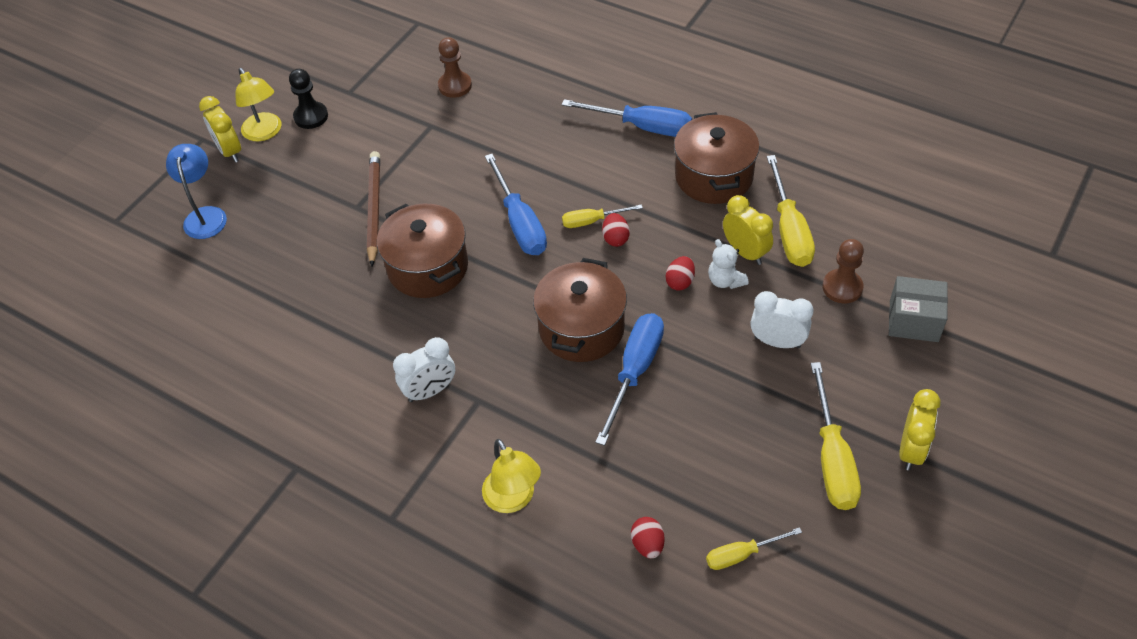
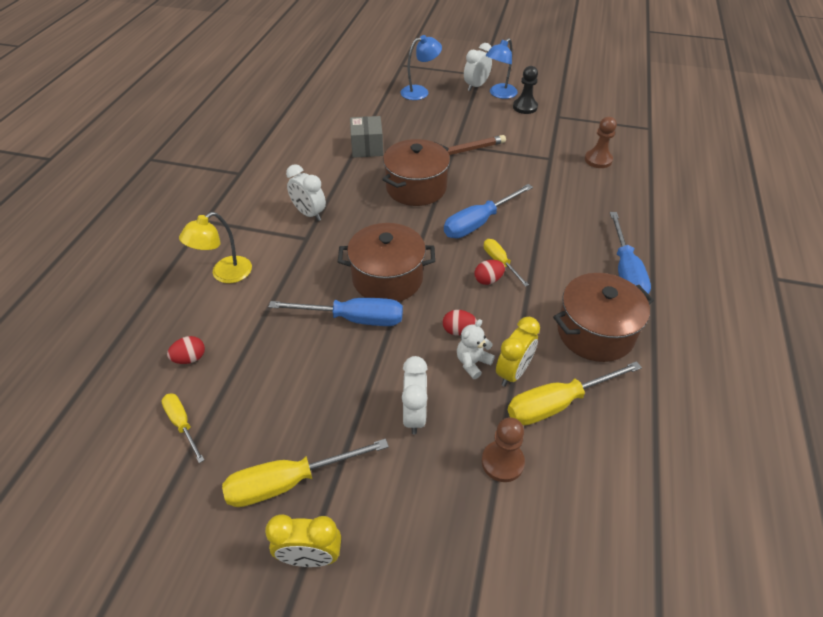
camera: 70 degrees right, 5 degrees down
yellow clock [199,96,241,163] -> white clock [464,43,492,91]
yellow lamp [235,68,281,141] -> blue lamp [486,38,518,99]
grey box [889,276,948,342] -> grey box moved to [350,116,383,158]

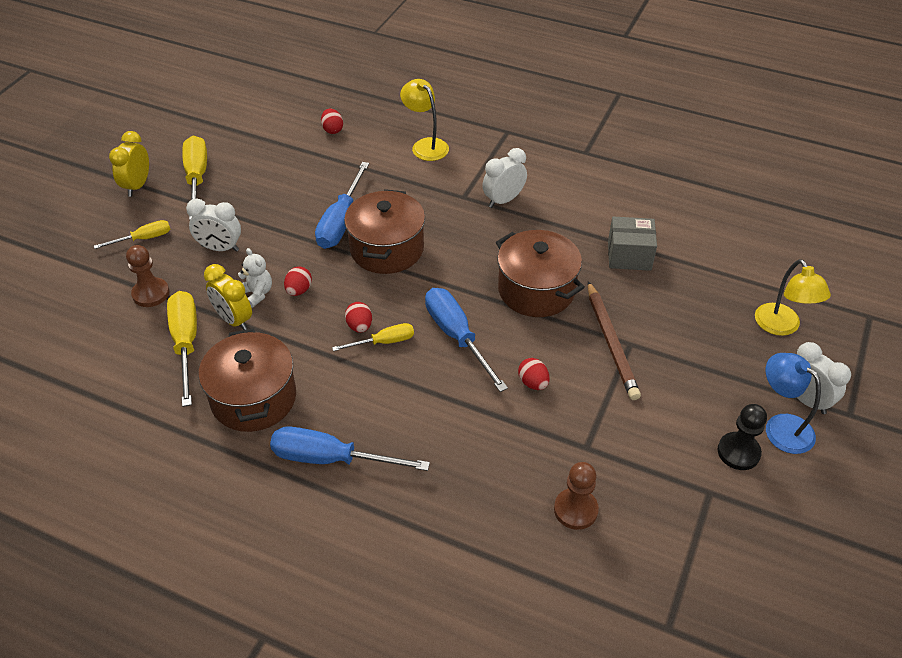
camera: 100 degrees right, 0 degrees up
yellow screwdriver [161,393,204,463] -> yellow screwdriver moved to [94,220,170,249]
blue lamp [401,35,442,100] -> yellow lamp [755,259,831,336]
none -> red egg [518,358,549,390]

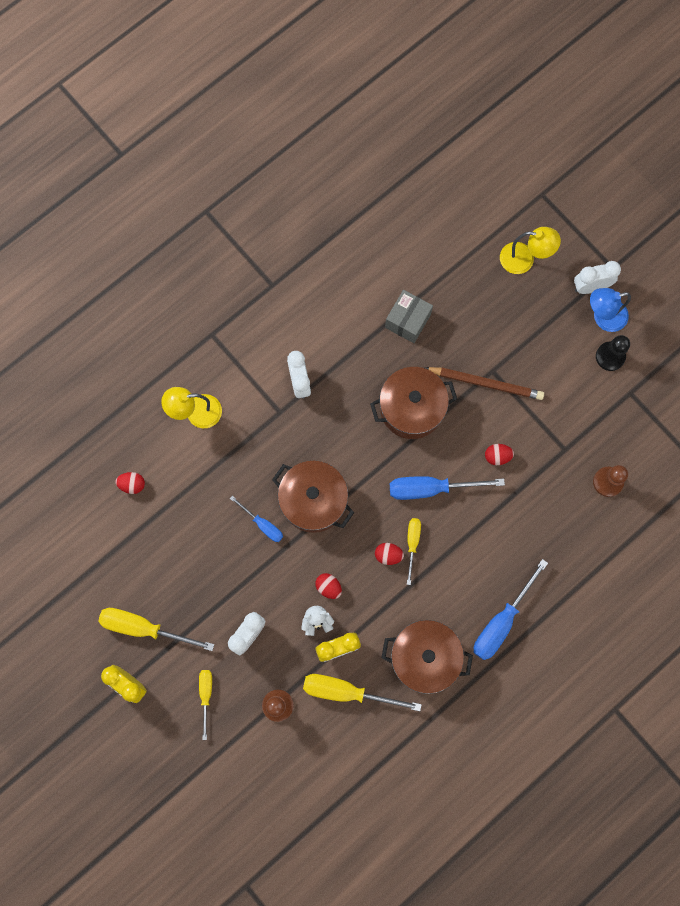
camera: 65 degrees left, 30 degrees up
blue screwdriver [315,162,369,249] -> blue screwdriver [230,496,283,542], size x0.58

